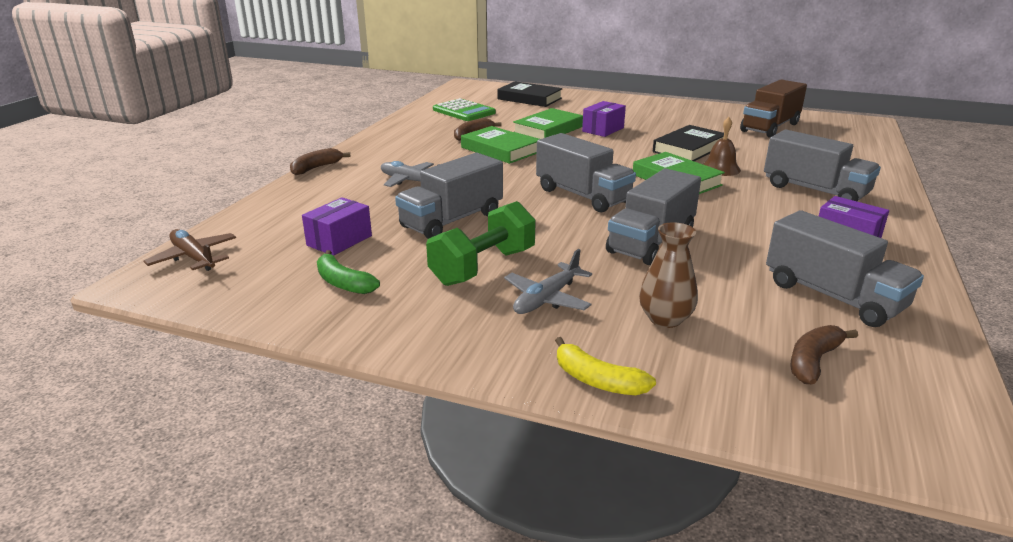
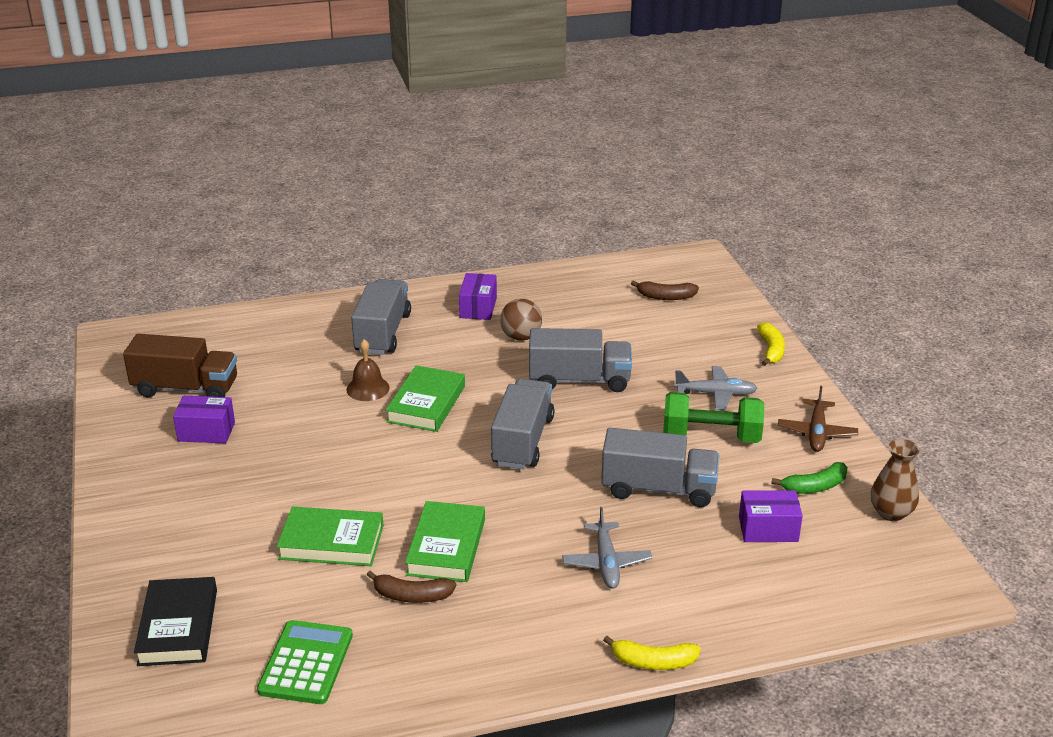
camera: 125 degrees left, 5 degrees up
brown plane [143,229,236,271] -> brown plane moved to [778,386,858,452]
brown banana [290,148,351,175] -> yellow banana [603,636,701,670]
green banana [317,250,380,294] -> green banana turned 60 degrees clockwise [771,462,848,494]
purple box [582,101,626,137] -> purple box moved to [173,396,235,443]
brown vase [639,222,698,328] -> brown vase moved to [871,439,919,521]
black book [653,125,724,161] -> none
grey truck [766,210,924,327] -> none
none -> brown ball [500,299,542,341]

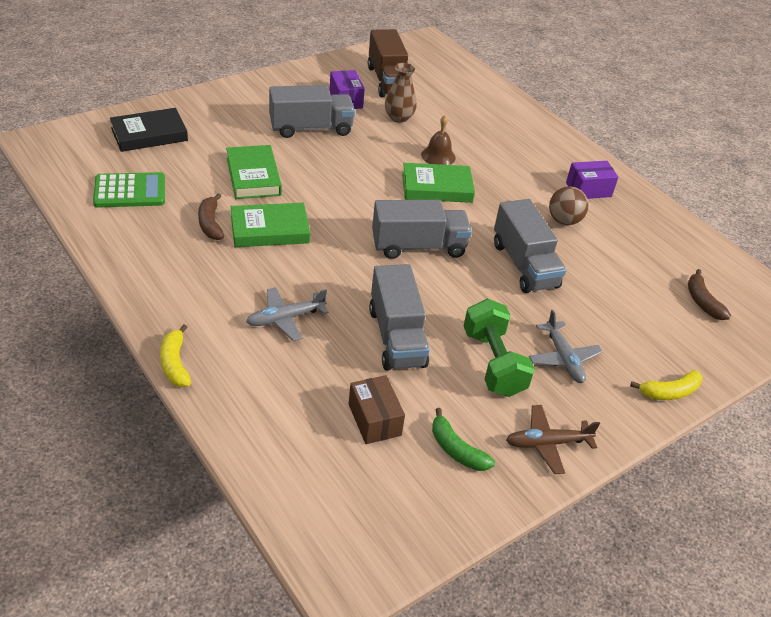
camera: 65 degrees right, 10 degrees up
grey truck [351,279,411,355] -> grey truck moved to [269,85,355,138]
purple box [739,490,803,542] -> brown box [349,375,405,444]
brown vase [871,439,919,521] -> brown vase moved to [385,63,416,123]

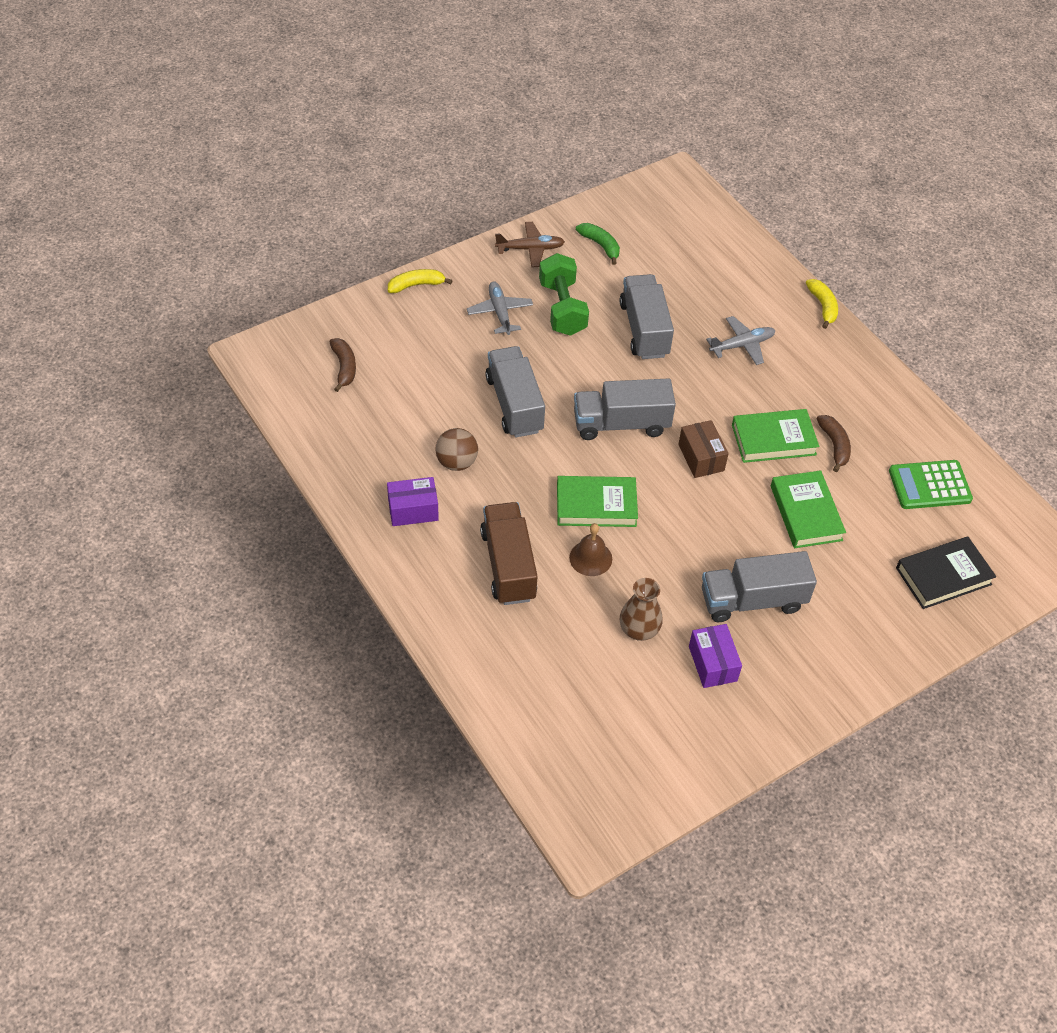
camera: 175 degrees left, 10 degrees up
brown box [349,375,405,444] -> brown box moved to [678,420,729,478]
brown truck [368,29,412,97] -> brown truck moved to [480,502,538,605]

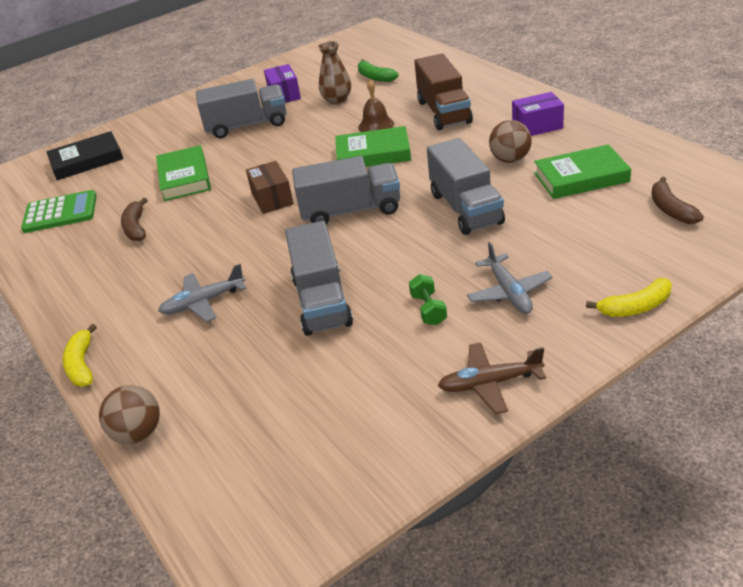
camera: 175 degrees left, 15 degrees down
green dumbbell [539,253,589,336] -> green dumbbell [409,274,447,325], size x0.51
green banana [576,223,620,265] -> green banana moved to [358,59,399,82]
green book [732,409,819,463] -> green book moved to [534,144,631,199]
none -> brown ball [99,385,160,444]

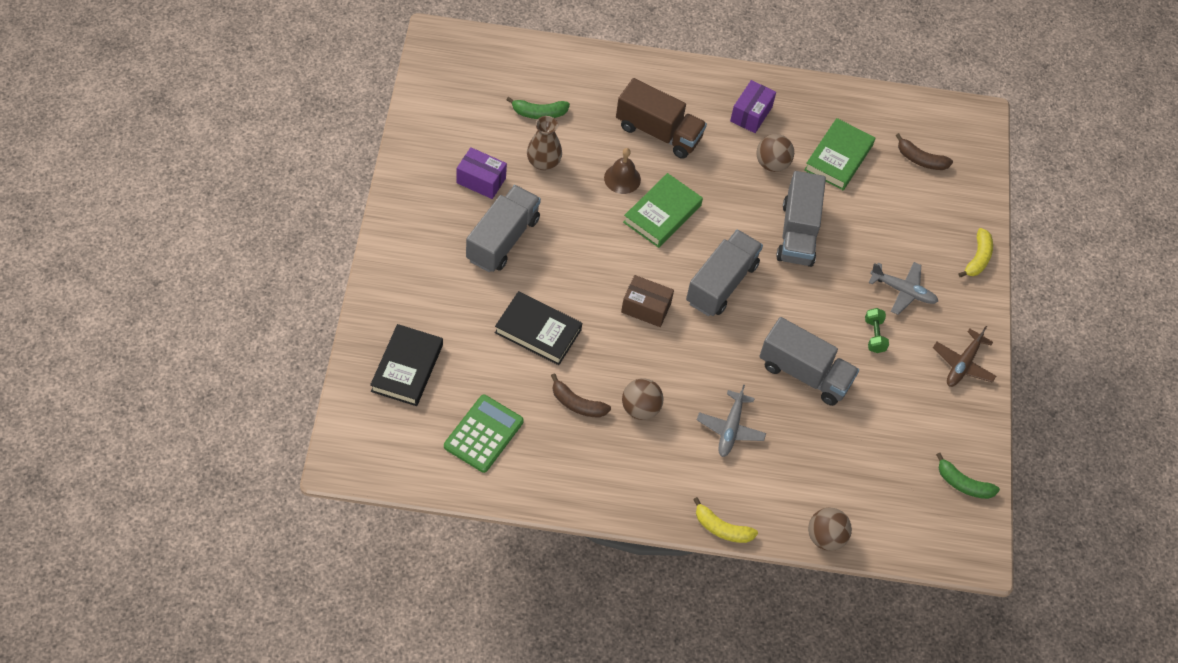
camera: 60 degrees left, 20 degrees up
green book [156,145,211,201] -> black book [495,291,582,365]
green dumbbell [409,274,447,325] -> green dumbbell turned 60 degrees clockwise [865,308,889,353]
grey truck [427,138,505,235] -> grey truck turned 75 degrees clockwise [776,171,826,267]
none -> brown ball [622,378,664,420]
none -> green banana [936,453,1000,499]

